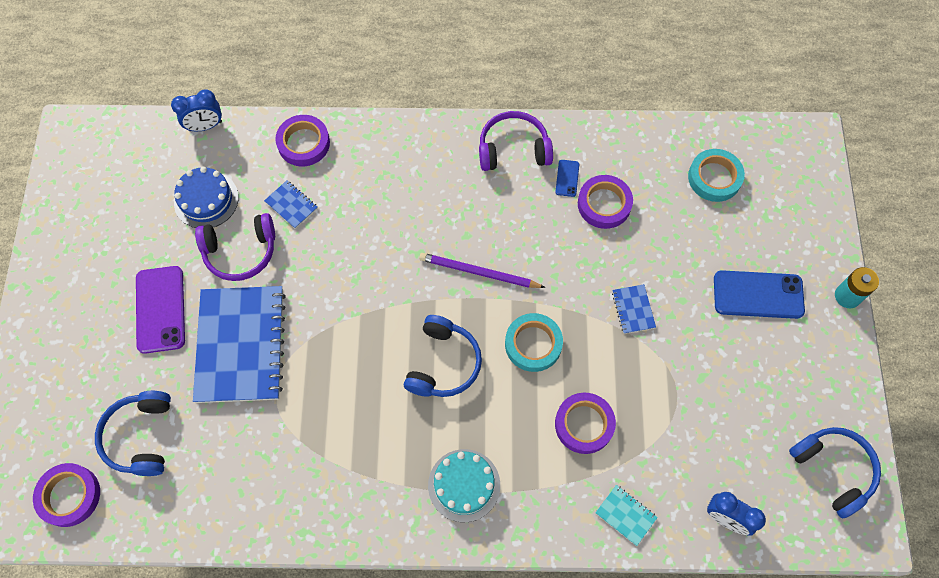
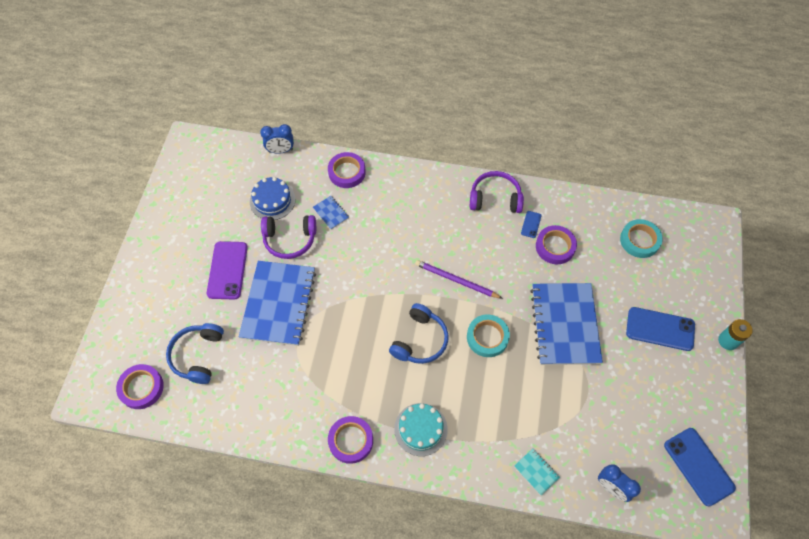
camera: 10 degrees right, 5 degrees down
purple tape [555,393,616,454] -> purple tape moved to [328,416,373,464]
blue notebook [612,284,656,334] -> blue notebook [530,283,603,365], size x2.47
blue headphones [789,427,881,519] -> blue phone [664,428,736,506]

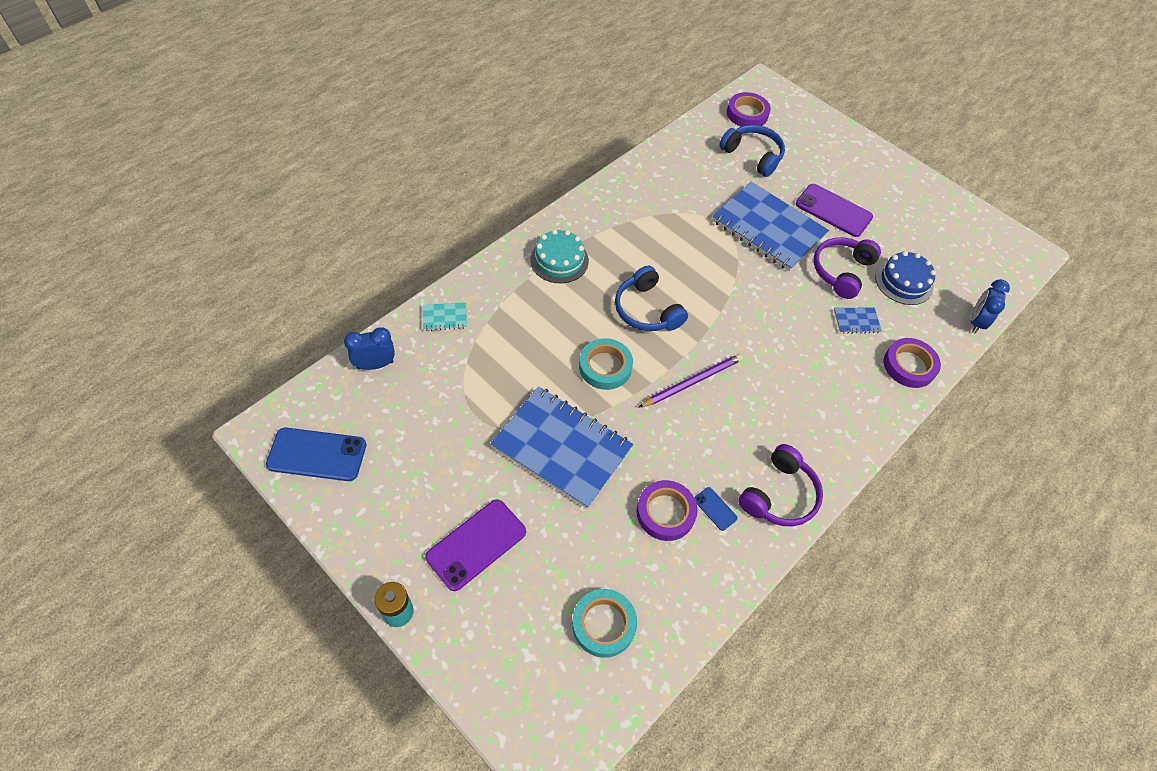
camera: 120 degrees right, 5 degrees down
purple tape [328,416,373,464] -> none
blue phone [626,307,695,351] -> purple phone [425,499,526,591]

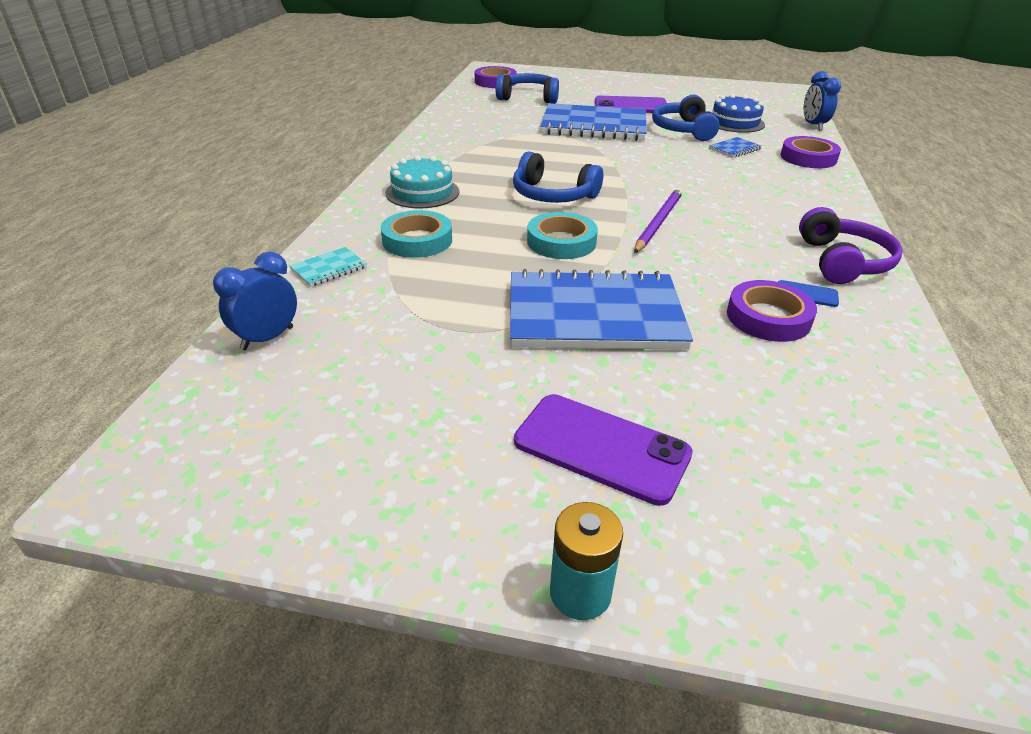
camera: 30 degrees left, 20 degrees down
blue phone [266,427,366,481] -> none
purple phone [425,499,526,591] -> purple phone turned 75 degrees counterclockwise [514,394,693,506]
turquoise tape [572,589,637,658] -> turquoise tape moved to [381,210,452,258]
purple headphones [814,237,881,299] -> blue headphones [652,94,720,141]

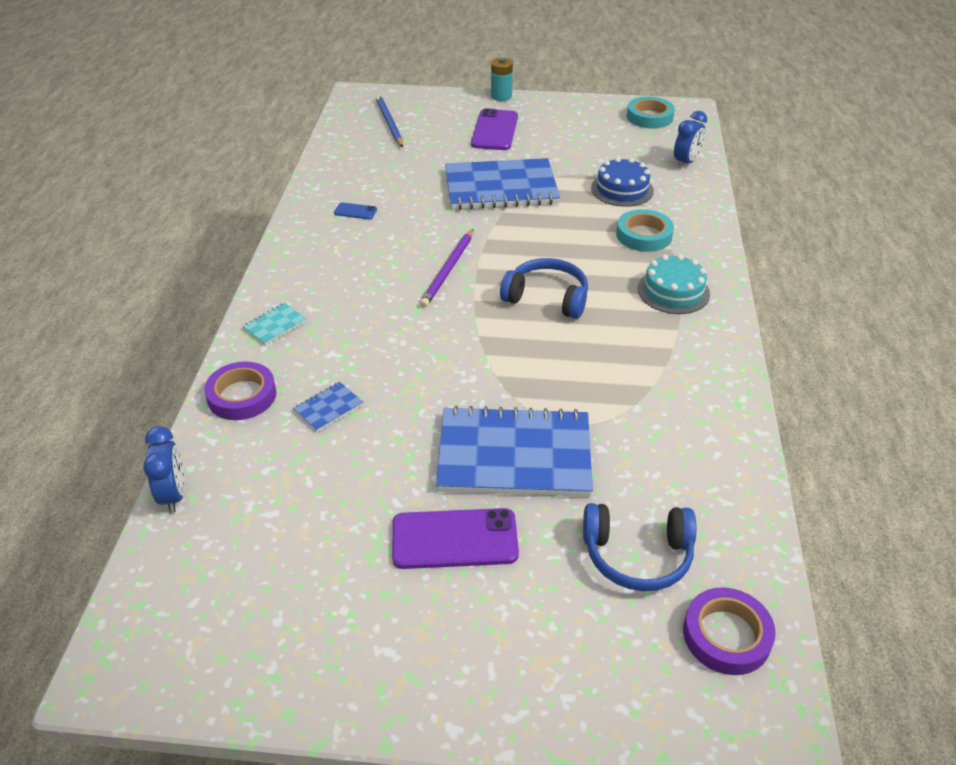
camera: 175 degrees right, 5 degrees up
turquoise notebook [289,247,367,287] -> turquoise notebook moved to [243,303,307,345]
purple phone [514,394,693,506] -> purple phone turned 75 degrees clockwise [471,108,518,150]
turquoise tape [527,212,598,259] -> turquoise tape moved to [627,97,675,129]
blue headphones [652,94,720,141] -> none
blue cake [712,94,765,133] -> blue cake moved to [591,157,654,207]
purple tape [727,280,817,342] -> none
purple headphones [799,207,903,284] -> none
none -> blue pencil [376,95,403,147]

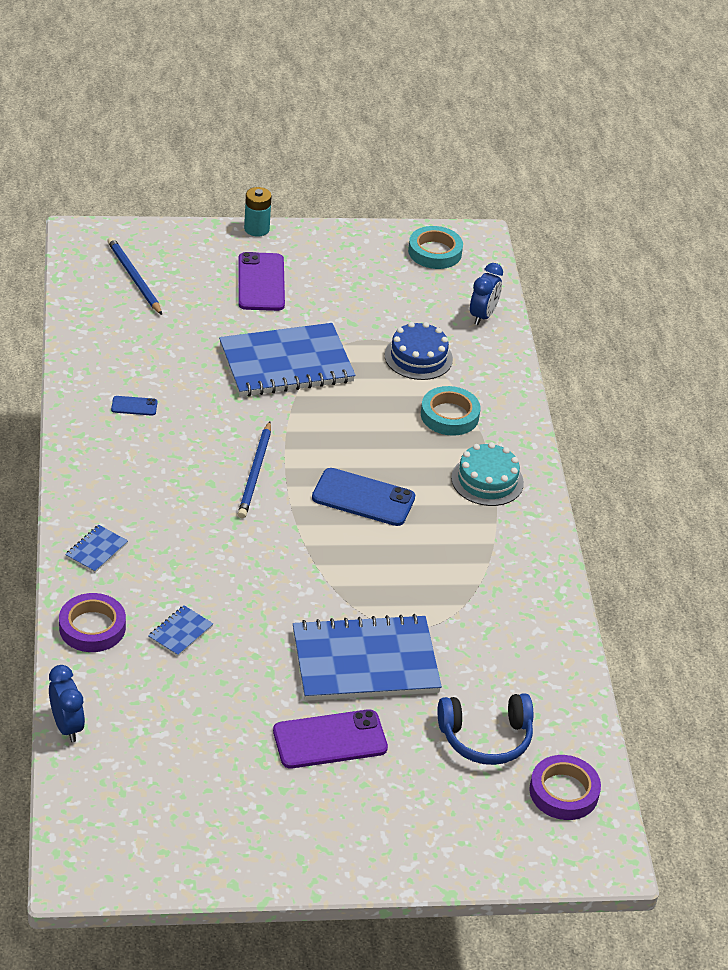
camera: 15 degrees left, 0 degrees up
turquoise notebook [243,303,307,345] -> blue notebook [65,525,128,573]
purple pencil [420,229,473,308] -> blue pencil [238,421,271,518]
blue headphones [500,258,588,319] -> blue phone [312,468,415,526]

